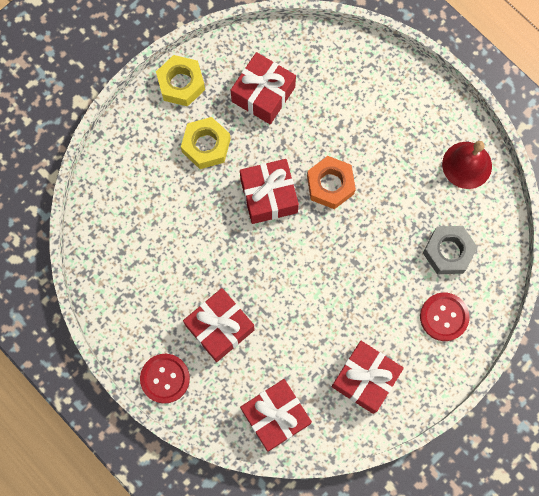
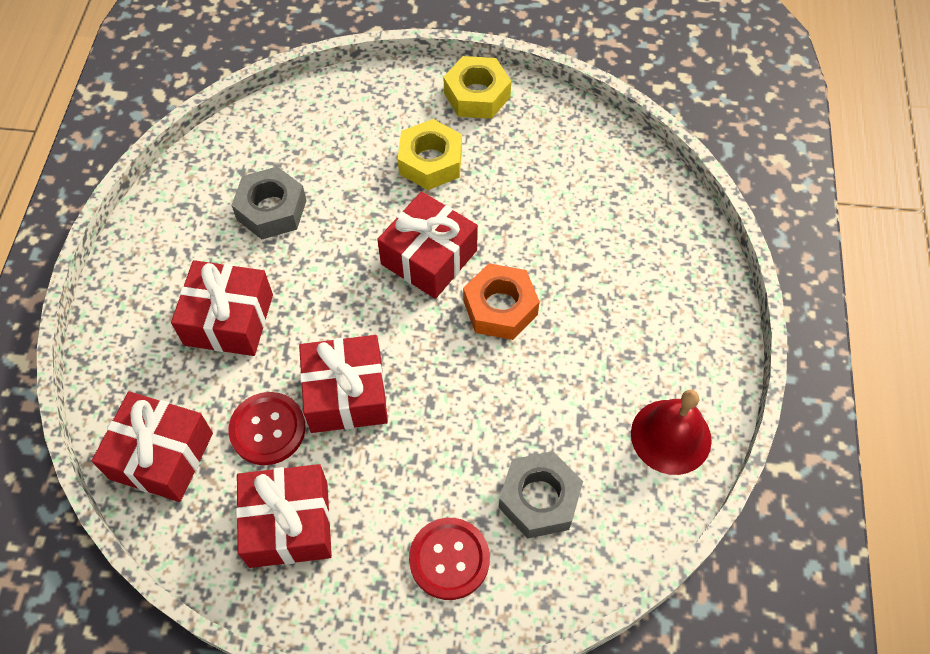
camera: 50 degrees right, 15 degrees down
red button [140,354,190,404] -> red button moved to [228,392,306,465]
red gift [231,52,296,125] -> red gift moved to [299,335,388,433]
none -> grey nut [231,167,307,239]

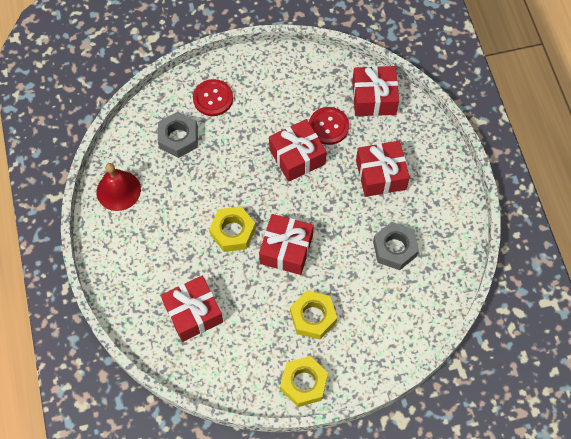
camera: 160 degrees right, 5 degrees up
red gift [236,464,332,568] -> red gift moved to [161,276,223,342]
orange nut [463,263,540,340] -> yellow nut [209,206,256,252]

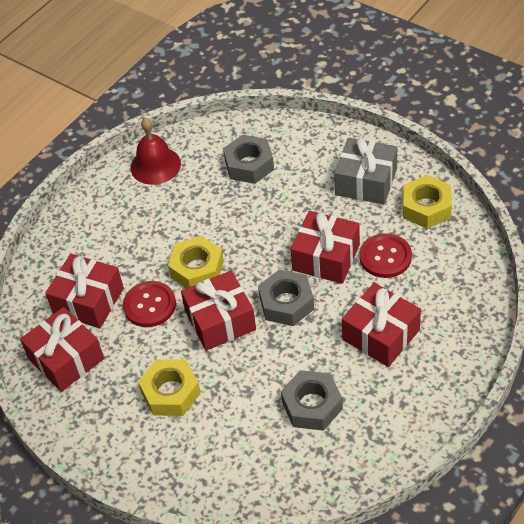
camera: 55 degrees right, 15 degrees down
red button [193,79,233,116] -> red button moved to [123,281,176,327]
yellow nut [280,356,328,407] -> yellow nut moved to [403,175,452,229]
red gift [352,66,399,116] -> red gift moved to [20,307,104,392]
none -> grey nut [258,269,314,326]
none -> grey gift [334,138,397,205]

